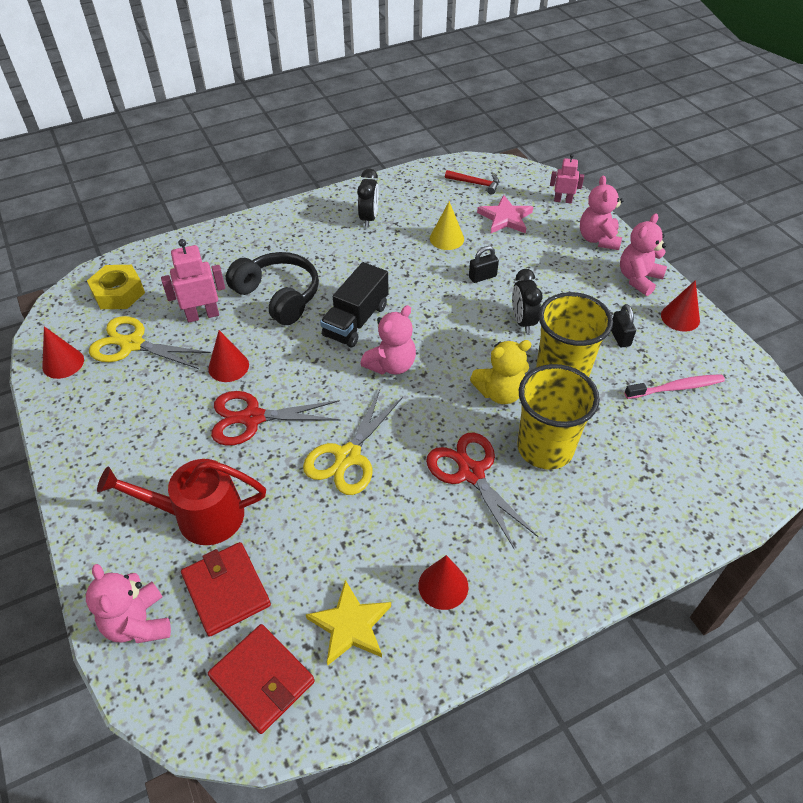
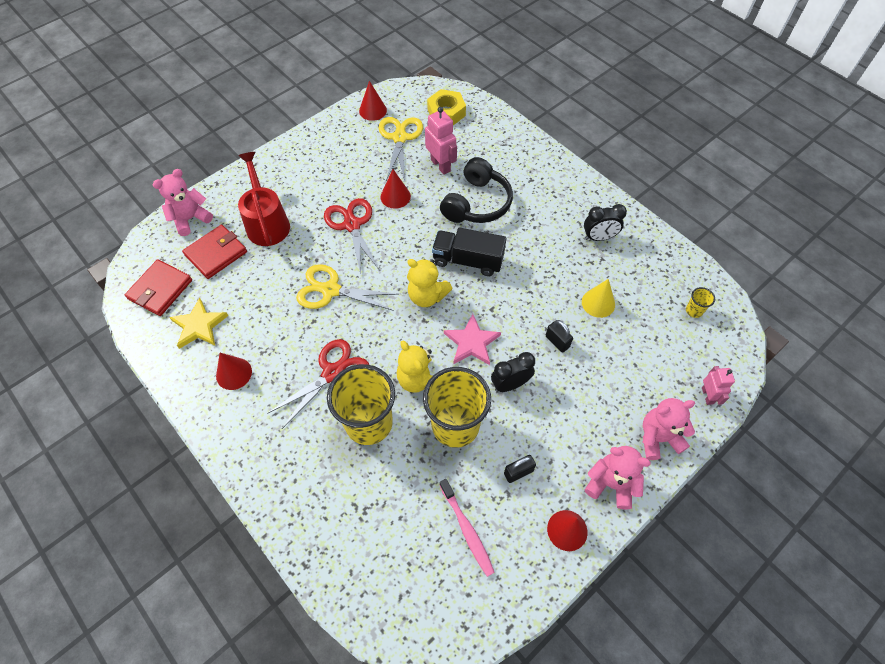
camera: 75 degrees right, 10 degrees up
pink teddy bear [361,305,416,375] -> yellow teddy bear [407,259,453,307]
red hammer [445,170,499,194] -> yellow cup [686,287,715,318]
pink star [477,195,533,234] -> pink star moved to [444,314,501,365]

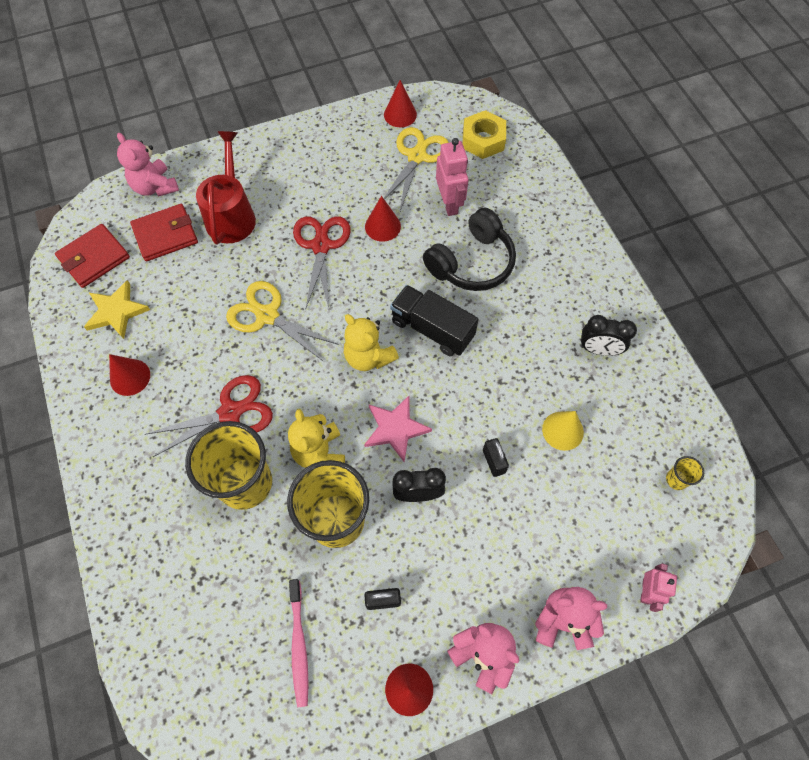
camera: 20 degrees right, 5 degrees up
pink teddy bear [153,169,213,236] -> pink teddy bear turned 105 degrees counterclockwise [117,133,179,197]

